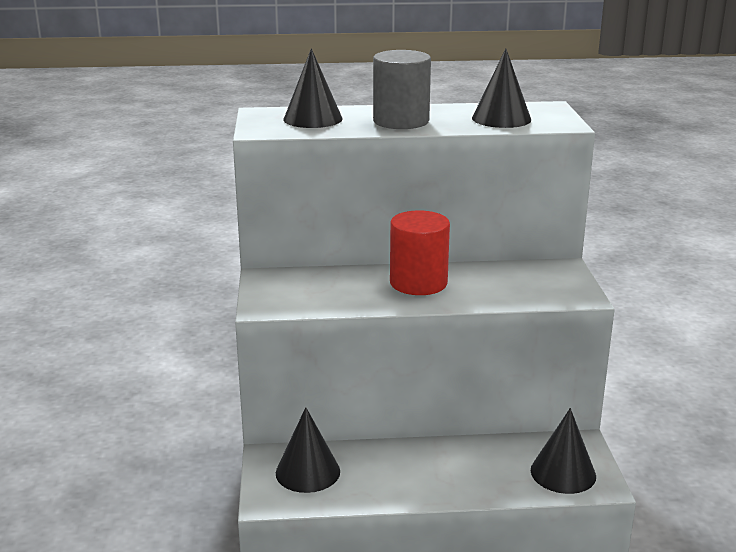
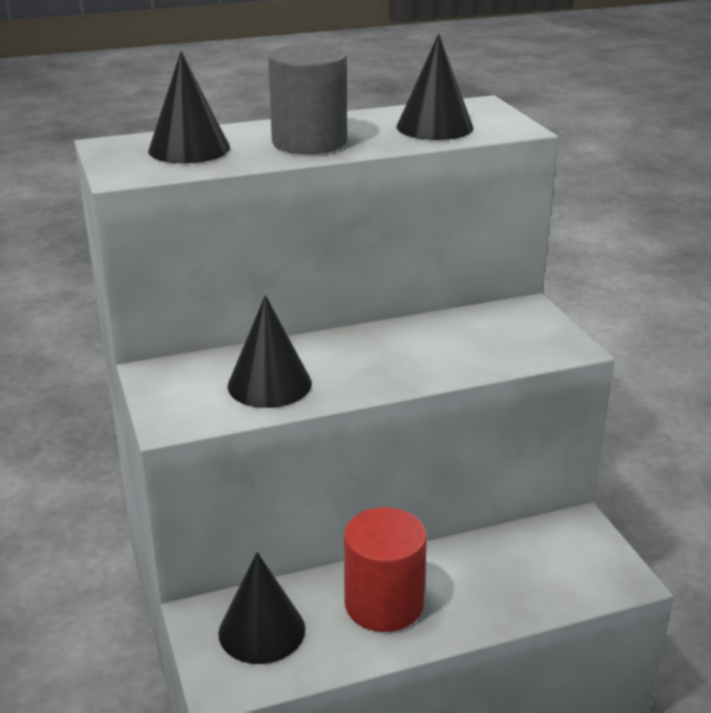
camera: 15 degrees left, 5 degrees up
red cylinder [390,210,450,295] -> red cylinder moved to [344,507,427,632]
black cone [531,408,596,494] -> black cone moved to [228,295,312,408]

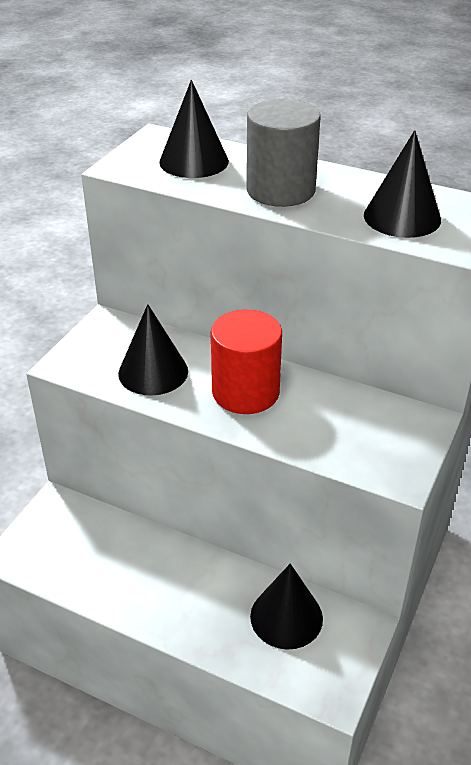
camera: 45 degrees right, 10 degrees up
black cone [218,552,305,664] -> black cone moved to [250,563,323,650]
red cylinder [344,507,427,632] -> red cylinder moved to [211,309,282,414]

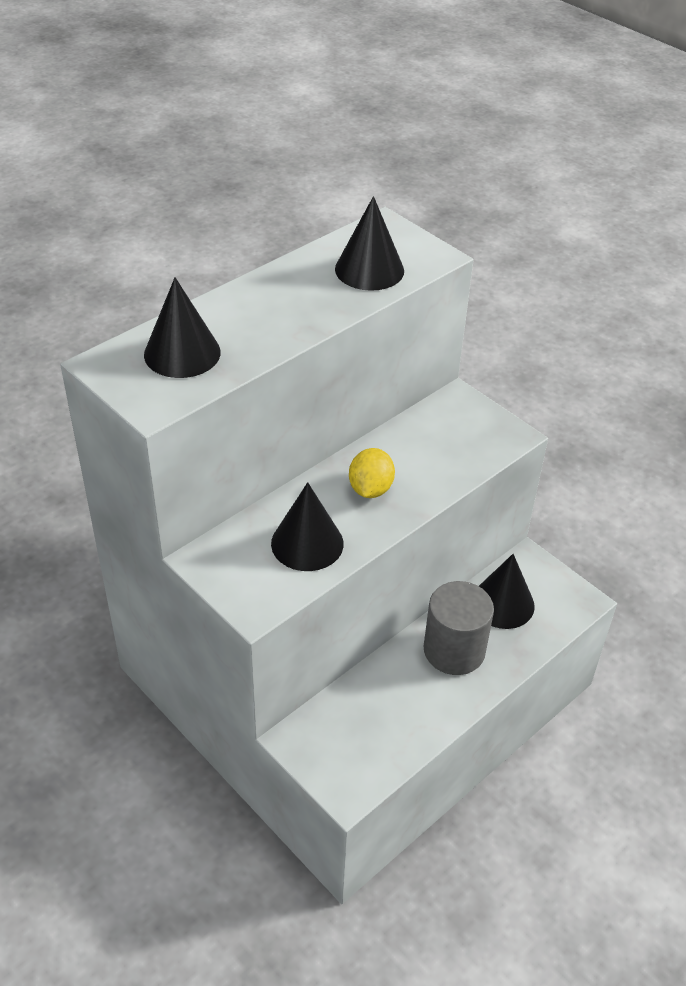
camera: 70 degrees left, 5 degrees up
red cylinder [211,309,282,414] -> yellow lemon [349,448,395,498]
grey cylinder [246,99,320,207] -> grey cylinder moved to [424,581,494,675]

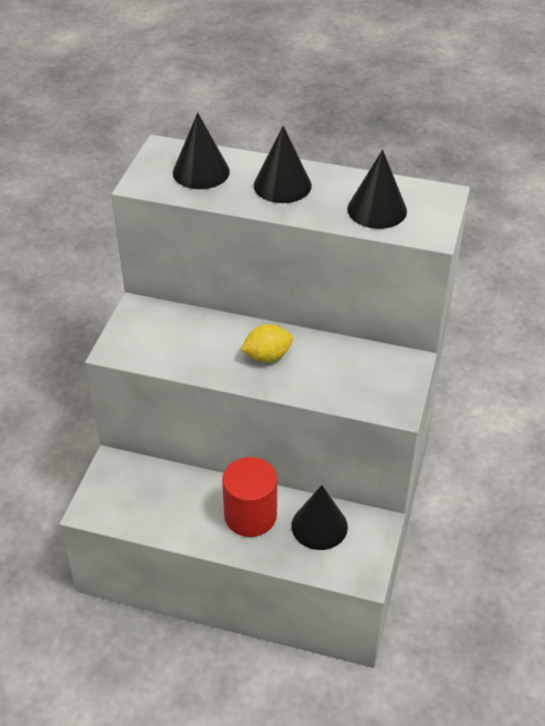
camera: 60 degrees right, 0 degrees up
black cone [271,482,344,571] -> black cone moved to [254,126,312,203]
grey cylinder [424,581,494,675] -> red cylinder [222,457,277,537]

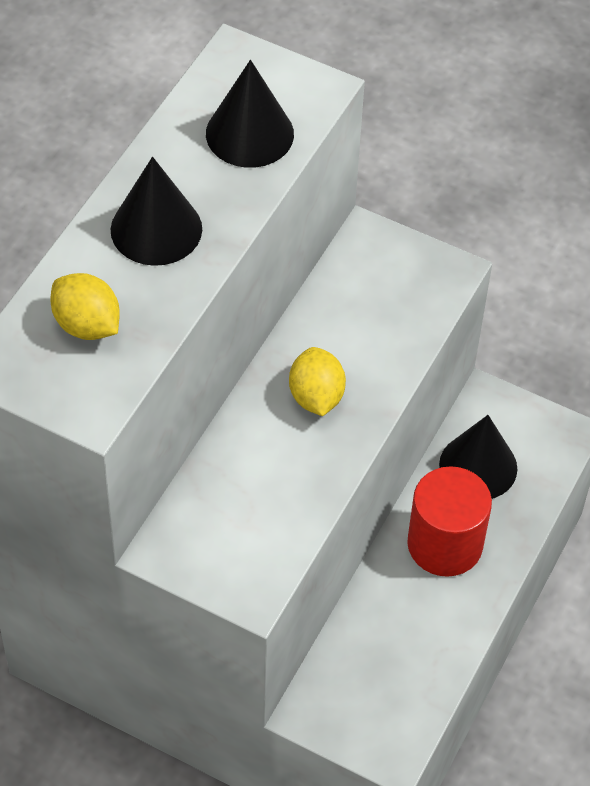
camera: 80 degrees left, 10 degrees up
black cone [173,112,230,189] -> yellow lemon [50,273,120,340]

